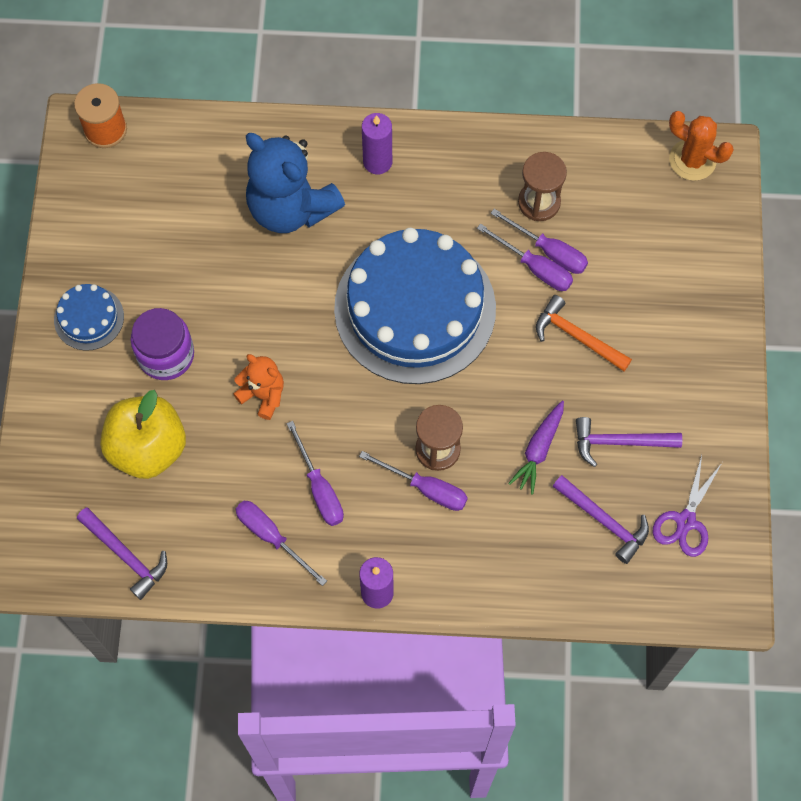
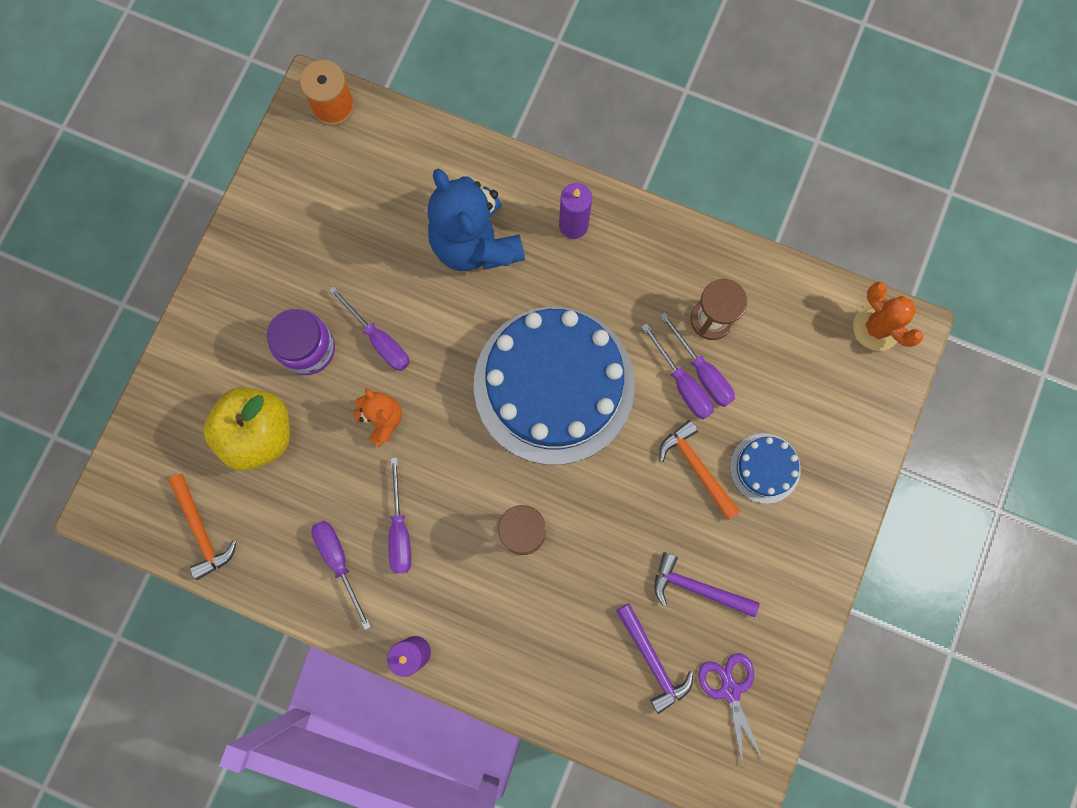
camera: 20 degrees right, 10 degrees up
blue cake [54,284,124,351] -> blue cake moved to [730,433,801,504]
purple hammer [77,507,167,600] -> orange hammer [168,474,236,580]
purple screwdriver [359,451,468,511] -> purple screwdriver moved to [329,286,410,371]
purple carrot [508,401,564,495] -> none
purple scissors [653,455,722,557] -> purple scissors turned 120 degrees clockwise [698,653,764,768]

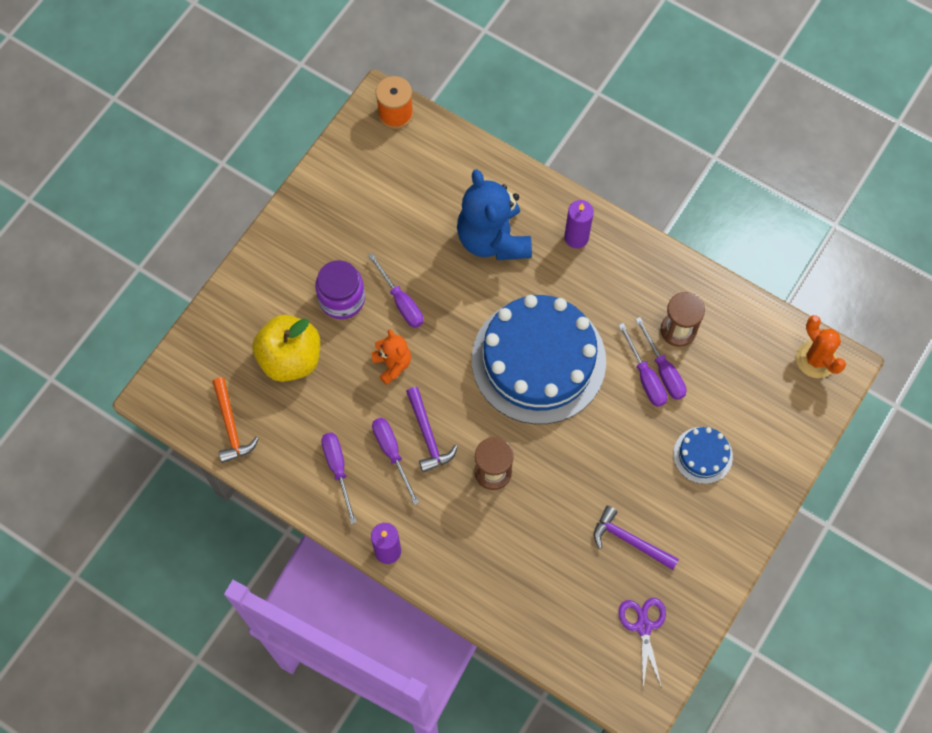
camera: 10 degrees right, 10 degrees down
purple screwdriver [388,458,411,574] -> purple screwdriver turned 150 degrees clockwise [372,418,419,505]
purple hammer [616,603,693,714] -> purple hammer moved to [406,387,458,473]
orange hammer [659,420,740,520] -> none

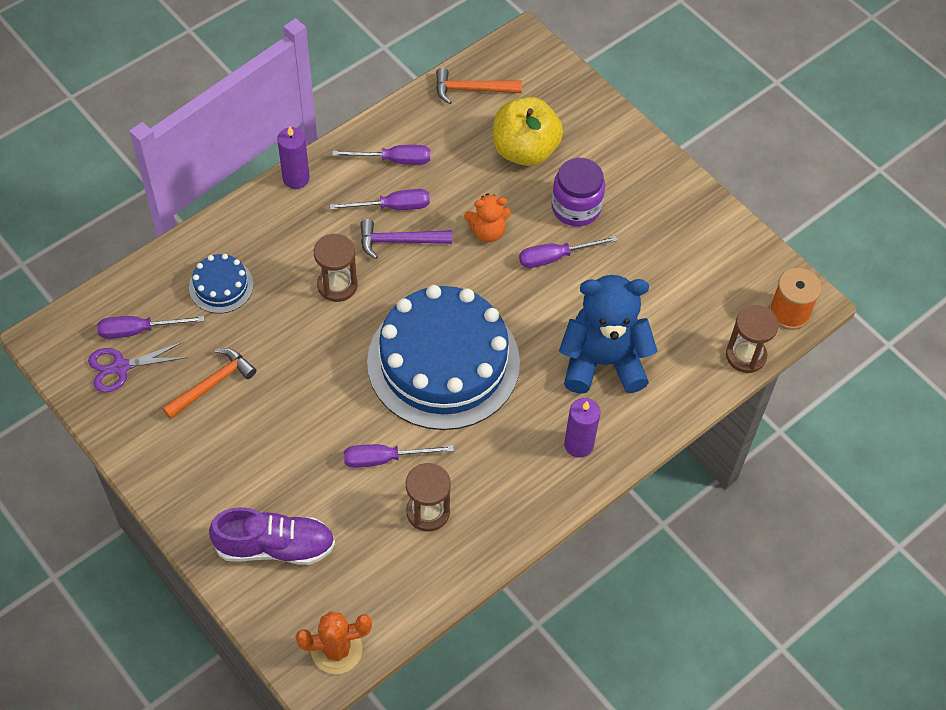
camera: 105 degrees right, 10 degrees down
purple hammer [594,506,679,570] -> orange hammer [162,348,256,419]
purple scissors [618,598,666,688] -> purple scissors turned 150 degrees clockwise [88,342,188,392]
purple screwdriver [635,317,687,400] -> purple screwdriver moved to [97,316,204,339]
blue cake [673,427,733,484] -> blue cake moved to [189,254,254,313]
none -> purple shoe [209,507,335,565]
none -> brown hourglass [726,305,779,373]

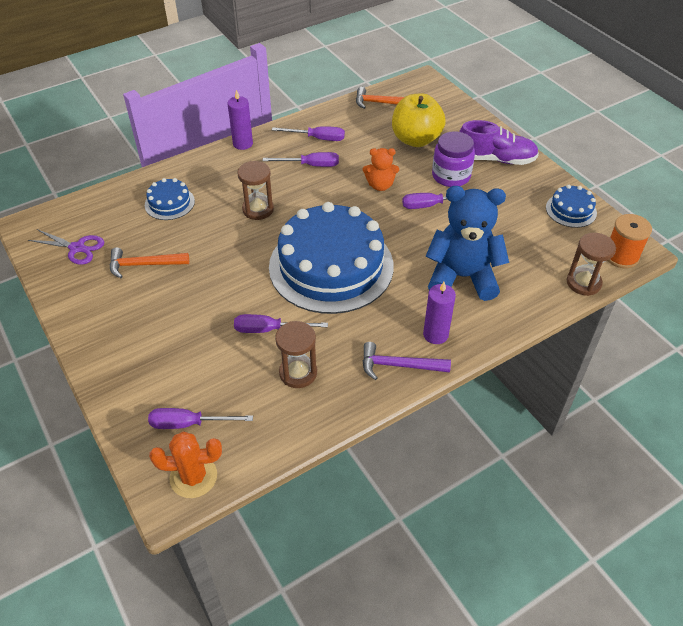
camera: 10 degrees right, 10 degrees down
purple scissors [88,342,188,392] -> purple scissors turned 150 degrees counterclockwise [28,229,104,264]
purple screwdriver [97,316,204,339] -> purple screwdriver moved to [148,408,253,429]
orange hammer [162,348,256,419] -> orange hammer turned 150 degrees counterclockwise [110,248,189,278]
purple shoe [209,507,335,565] -> purple shoe moved to [459,120,539,165]
purple hammer [360,219,452,259] -> purple hammer moved to [363,342,451,380]
none -> blue cake [546,185,597,228]

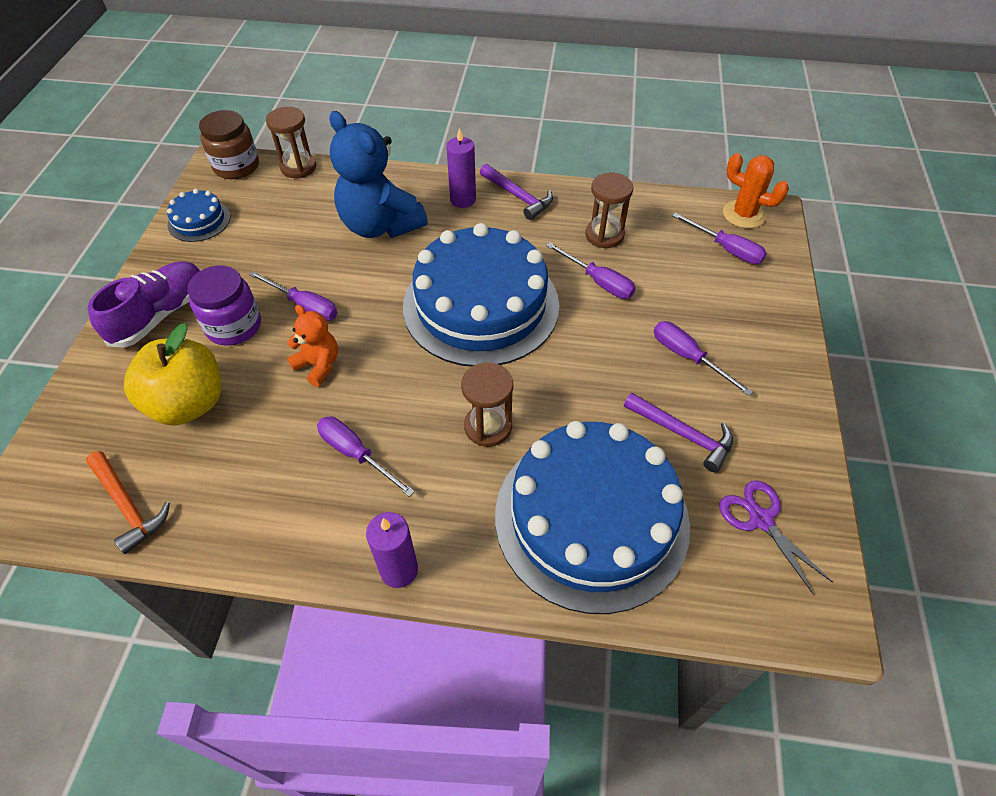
camera: 140 degrees left, 5 degrees up
orange hammer [110,248,189,278] -> purple hammer [624,393,733,472]
blue cake [145,178,195,220] -> blue cake [495,421,690,614], size x2.32
purple screwdriver [272,126,345,141] -> purple screwdriver moved to [654,321,753,396]
purple shoe [459,120,539,165] -> purple shoe turned 75 degrees clockwise [88,261,201,347]
orange spool [607,214,652,268] -> brown jar [199,110,259,179]

